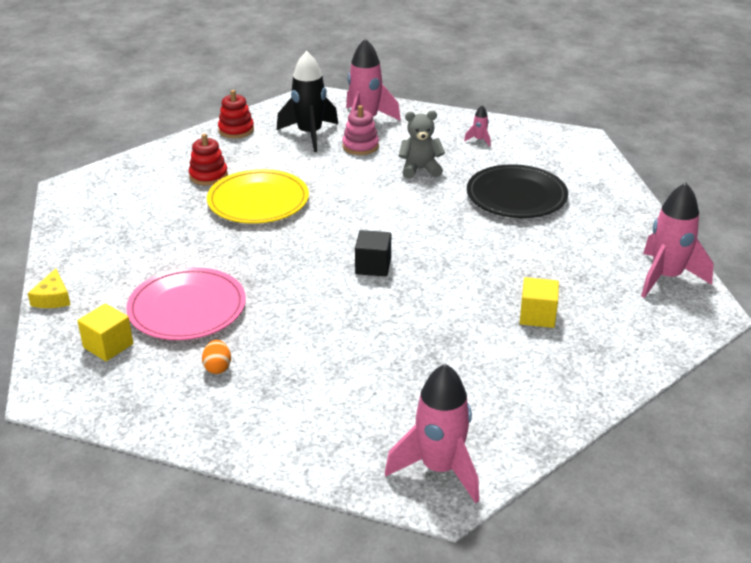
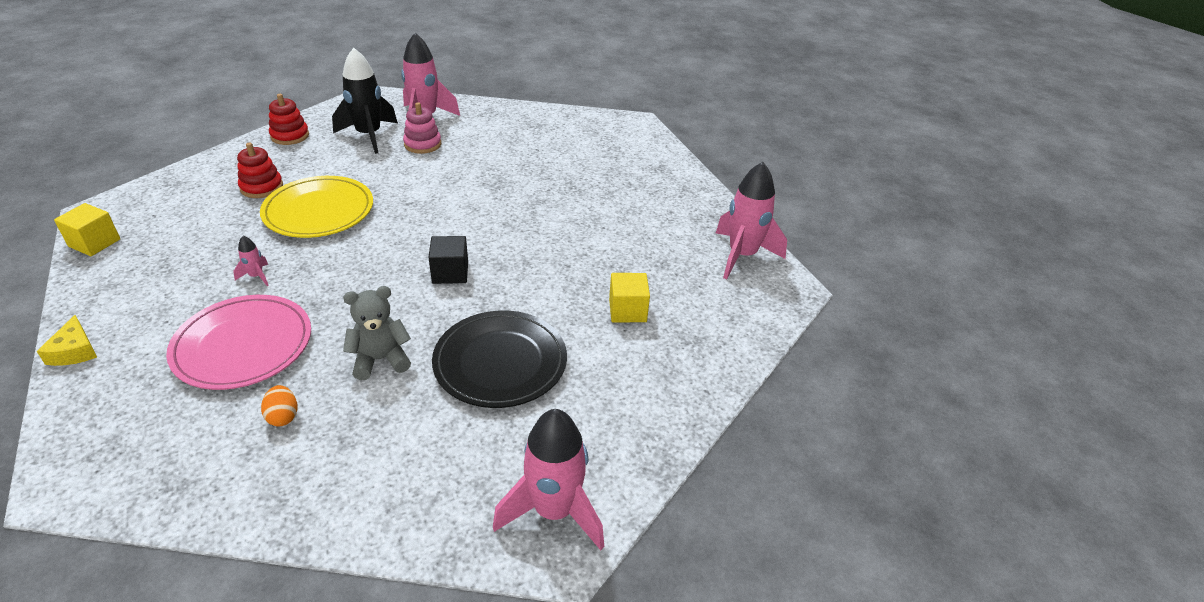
camera: 15 degrees left, 5 degrees up
yellow cube [77,303,133,361] -> yellow cube moved to [54,203,120,256]
grey teddy bear [399,111,445,179] -> grey teddy bear moved to [343,286,411,380]
pink rocket [464,105,491,147] -> pink rocket moved to [233,236,269,286]
black plate [467,164,568,218] -> black plate moved to [432,311,567,408]

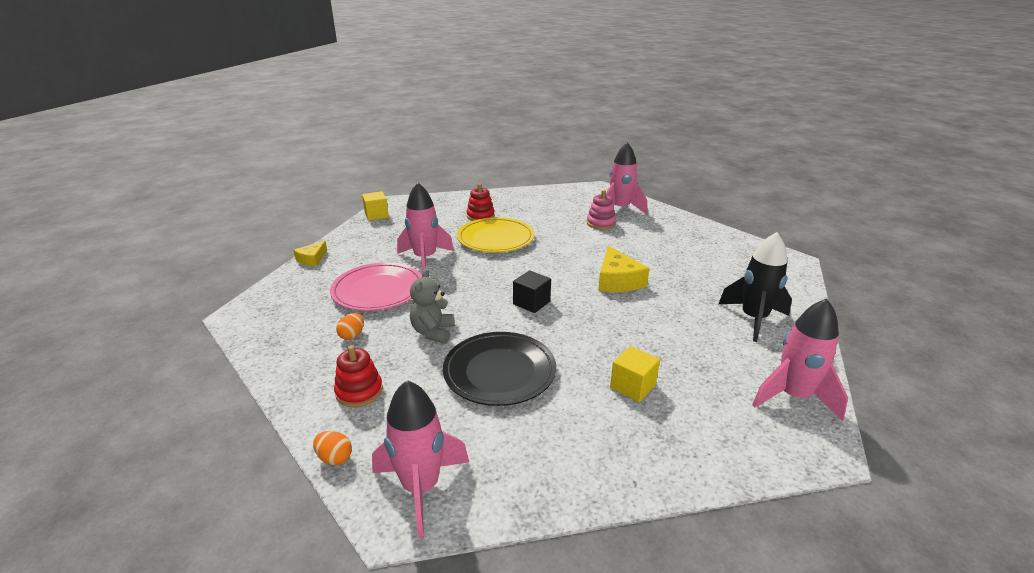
camera: 45 degrees right, 10 degrees down
pink rocket [233,236,269,286] -> pink rocket [397,183,454,272], size x2.31
red stacking toy [269,94,309,145] -> red stacking toy moved to [334,345,383,407]
black rocket [332,48,398,154] -> black rocket moved to [719,232,792,342]
grey teddy bear [343,286,411,380] -> grey teddy bear turned 105 degrees counterclockwise [410,269,455,344]
none -> orange egg [313,431,352,465]
none -> yellow cheese [598,246,650,292]

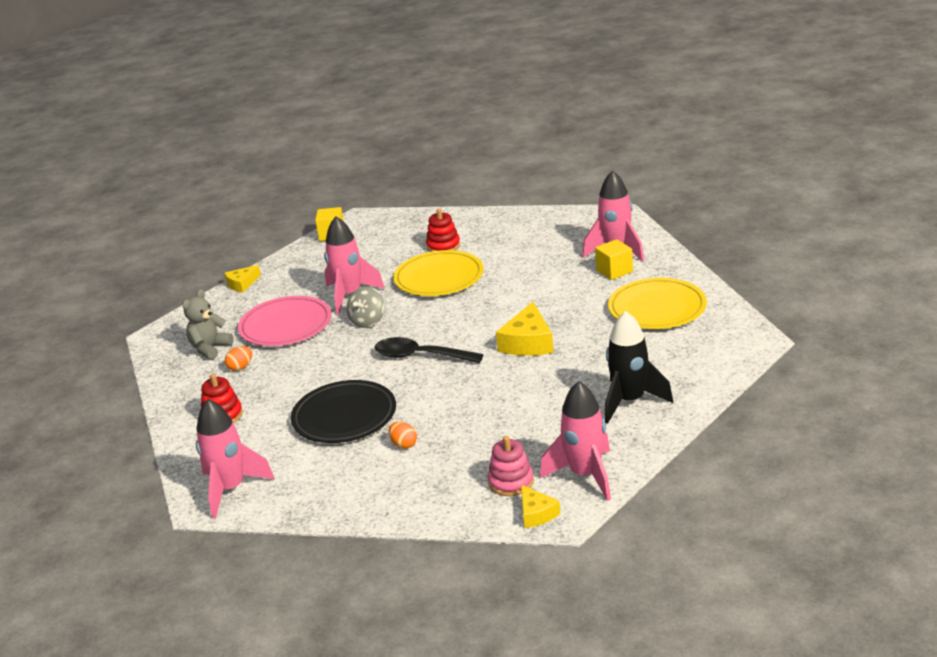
camera: 25 degrees right, 0 degrees up
orange egg [313,431,352,465] -> orange egg moved to [388,422,417,449]
grey teddy bear [410,269,455,344] -> grey teddy bear moved to [182,289,234,360]
black cube [513,270,551,313] -> black spoon [374,337,484,363]
pink stacking toy [587,190,616,229] -> pink stacking toy moved to [488,436,534,496]
yellow cube [610,346,660,402] -> yellow cube moved to [595,239,633,280]
none -> grey spinning top [346,286,385,328]
none -> yellow cheese [521,485,560,528]
none -> yellow plate [608,278,707,329]

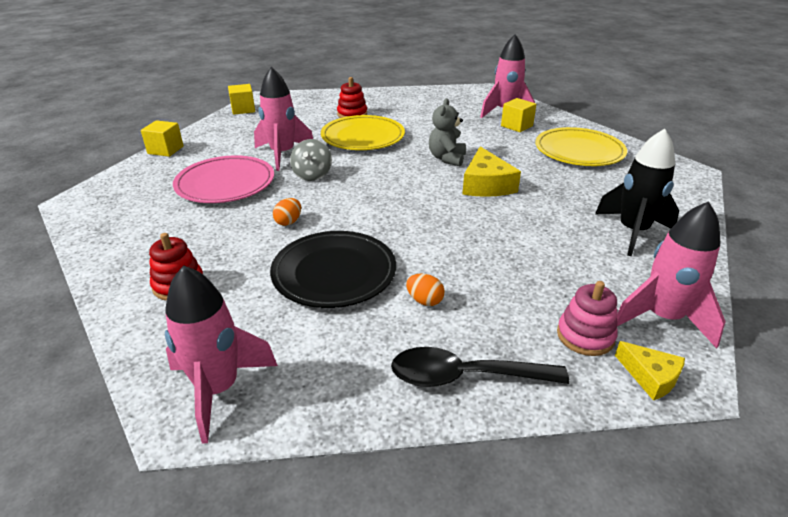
camera: 20 degrees left, 5 degrees up
grey teddy bear [182,289,234,360] -> grey teddy bear moved to [429,98,466,166]
yellow cheese [224,265,261,292] -> yellow cube [141,120,183,157]
orange egg [225,346,252,371] -> orange egg moved to [273,198,301,226]
black spoon [374,337,484,363] -> black spoon moved to [391,347,569,387]

